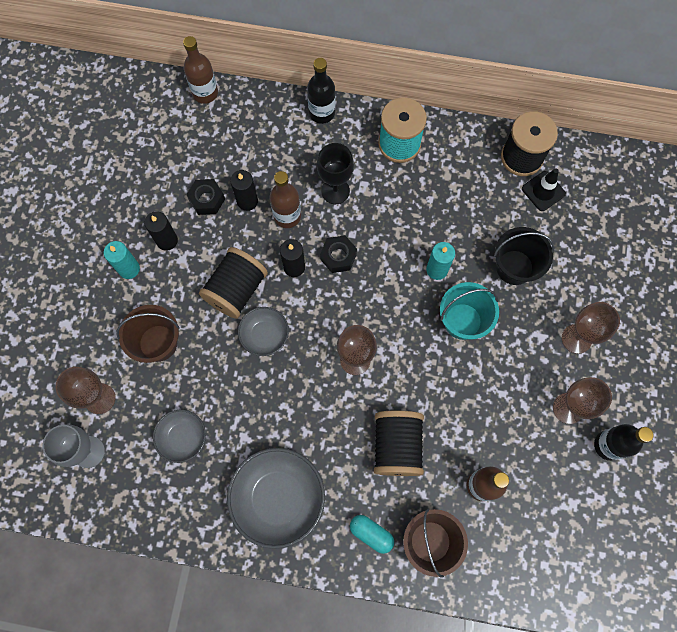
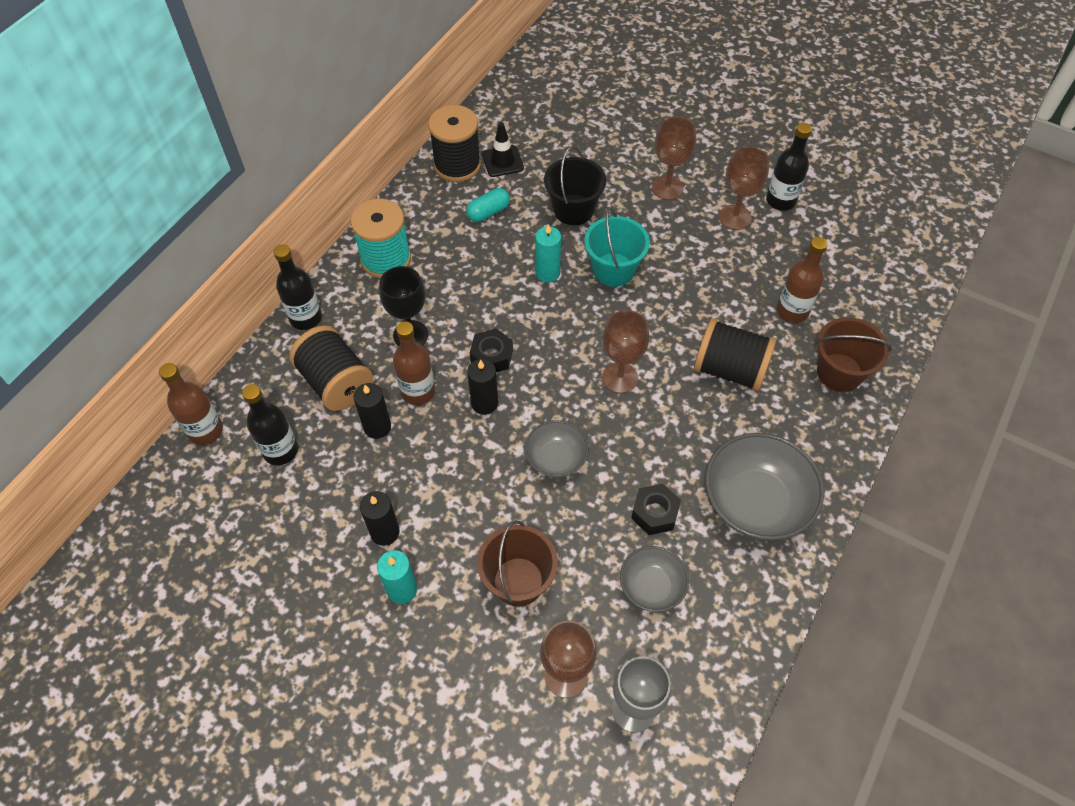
camera: 70 degrees left, 15 degrees down
black nut [186,179,225,215] -> black nut moved to [631,484,681,535]
black spool [199,247,268,319] -> black spool moved to [289,326,373,411]
turquoise capsule [350,515,394,554] -> turquoise capsule moved to [466,188,510,222]
none -> black bottle [242,384,298,465]

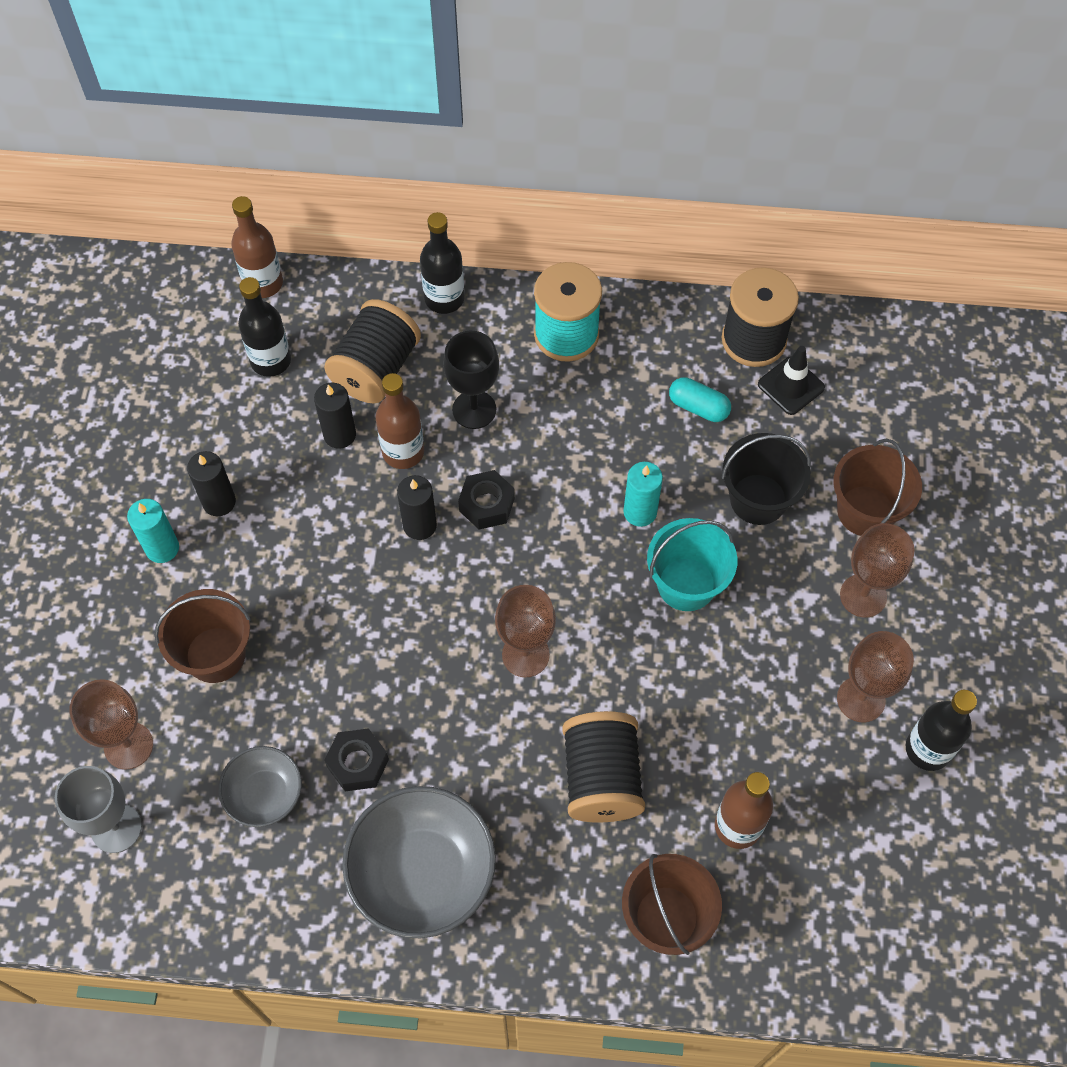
camera: 65 degrees right, 5 degrees up
grey bowl [525,420,589,478] -> none
none -> brown bucket [833,439,922,536]

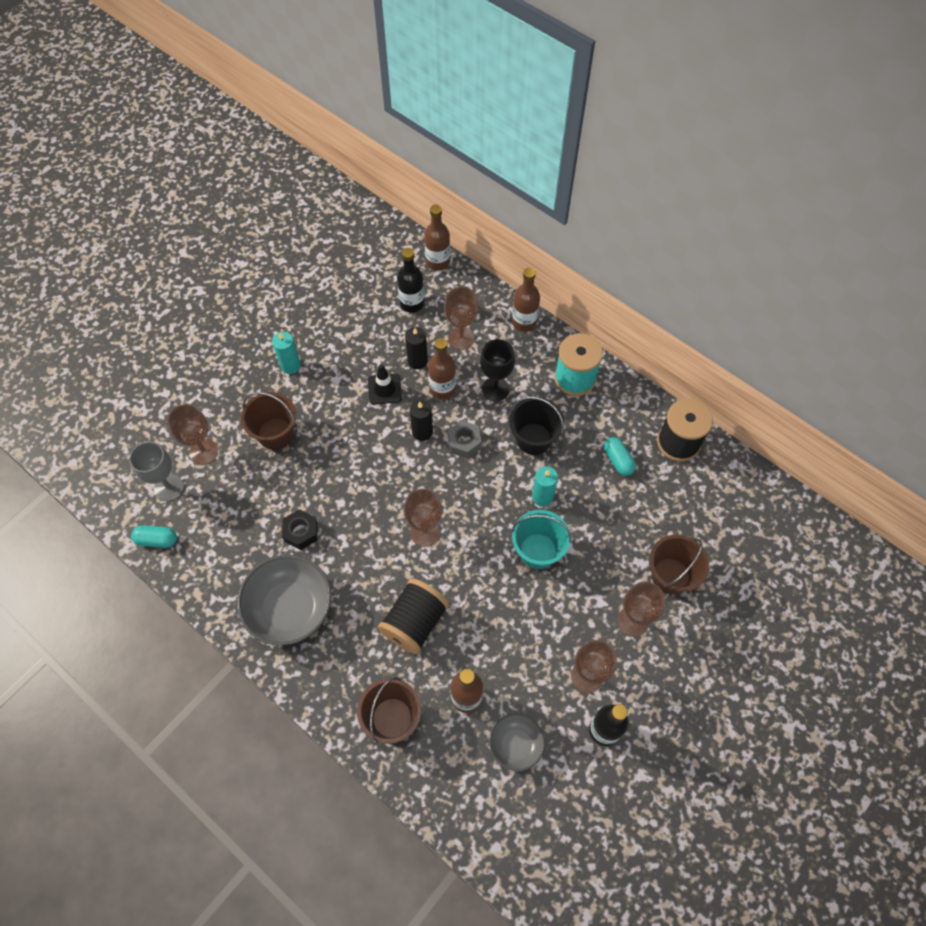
camera: 35 degrees right, 0 degrees up
black candle [187,451,236,516] -> none
grey bowl [218,746,302,827] -> grey bowl moved to [489,714,545,771]
black spool [324,299,421,404] -> brown goblet [444,287,478,350]
black bottle [420,212,465,314] -> brown bottle [512,268,540,332]
black nut [458,470,515,530] -> grey nut [448,420,482,459]
black bucket [722,433,811,525] -> black bucket moved to [509,396,564,455]
black traffic cone [758,346,825,415] -> black traffic cone moved to [368,364,402,405]
none -> turquoise capsule [131,525,177,548]

